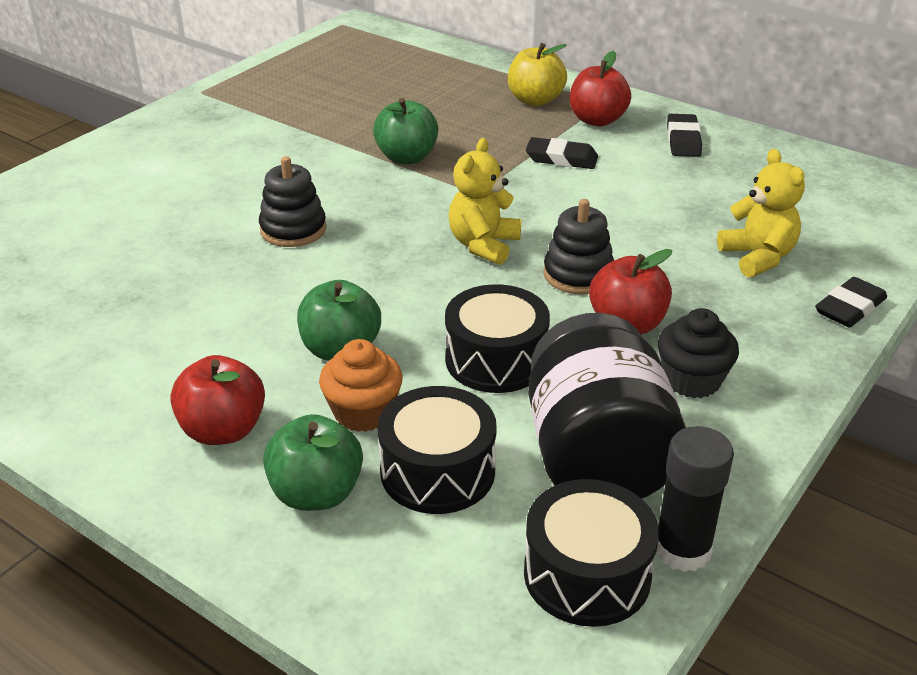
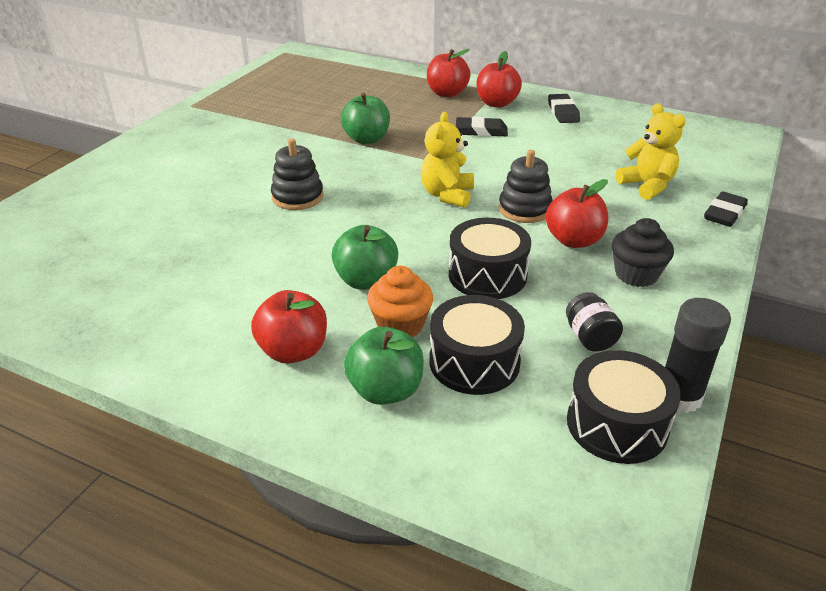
camera: 10 degrees left, 0 degrees up
yellow apple [508,43,567,106] -> red apple [427,49,470,97]
black jar [528,313,686,499] -> black jar [566,292,623,351], size x0.41

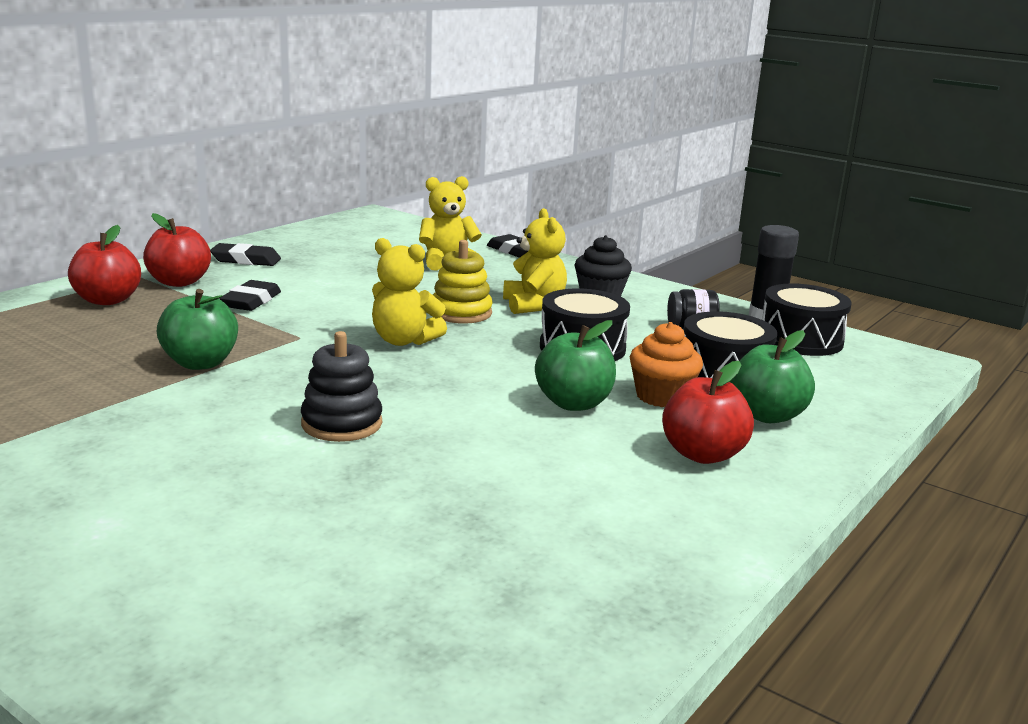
camera: 80 degrees left, 15 degrees down
black stacking toy [499,150,553,223] -> yellow stacking toy [433,240,492,324]
red apple [546,179,608,248] -> yellow teddy bear [503,208,567,314]

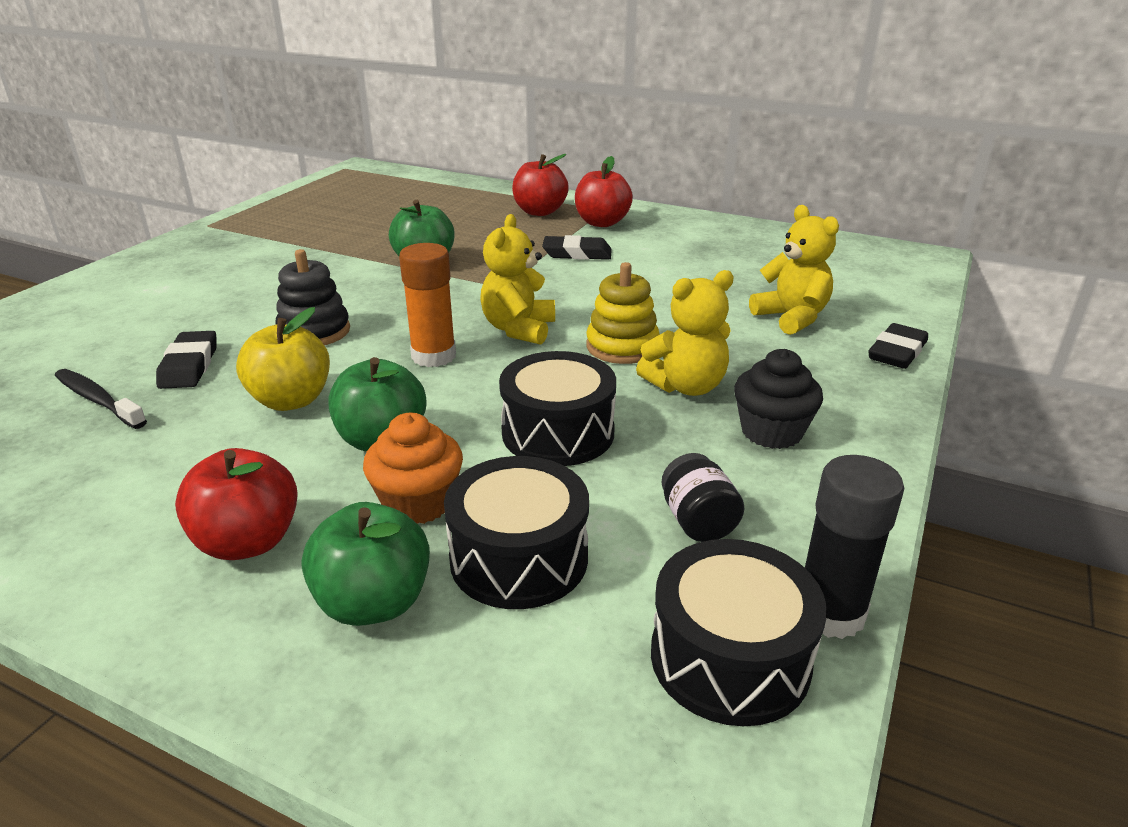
camera: 80 degrees right, 10 degrees up
black eraser [210,243,281,266] -> black eraser moved to [156,331,217,389]
none -> black toothbrush [55,369,147,429]
none -> yellow apple [236,307,330,411]
none -> orange glue stick [399,243,456,367]

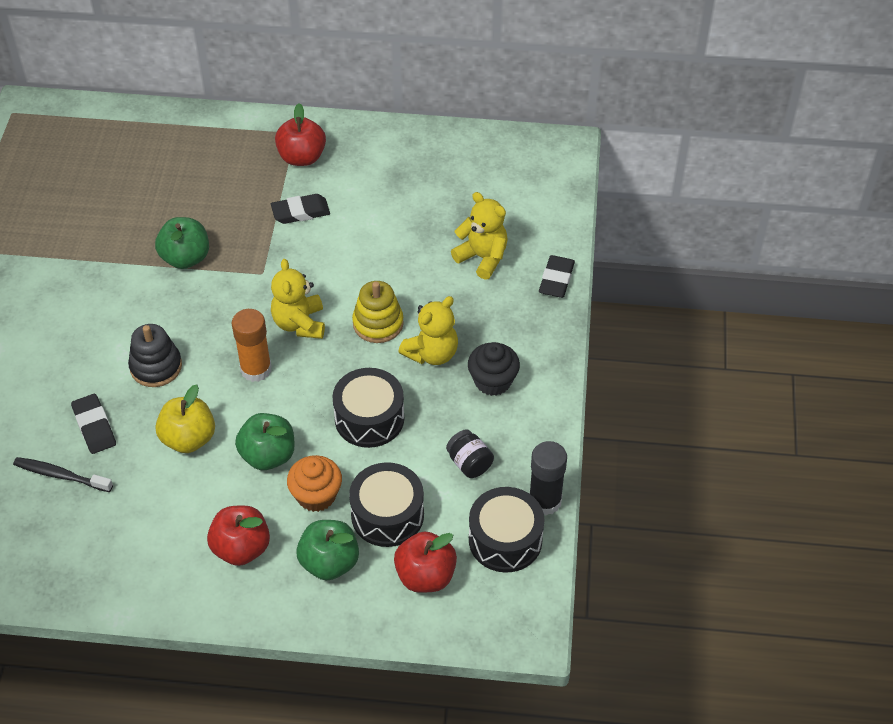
camera: 20 degrees left, 20 degrees up
red apple [512,154,569,216] -> red apple moved to [394,531,457,593]

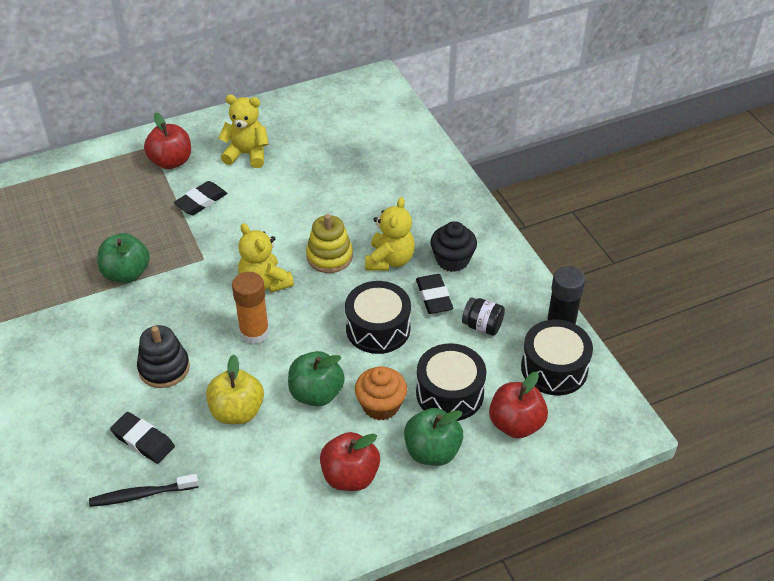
camera: 30 degrees left, 5 degrees down
yellow teddy bear [451,192,508,280] -> yellow teddy bear moved to [218,95,269,168]
black eraser [539,255,575,298] -> black eraser moved to [416,274,453,314]

